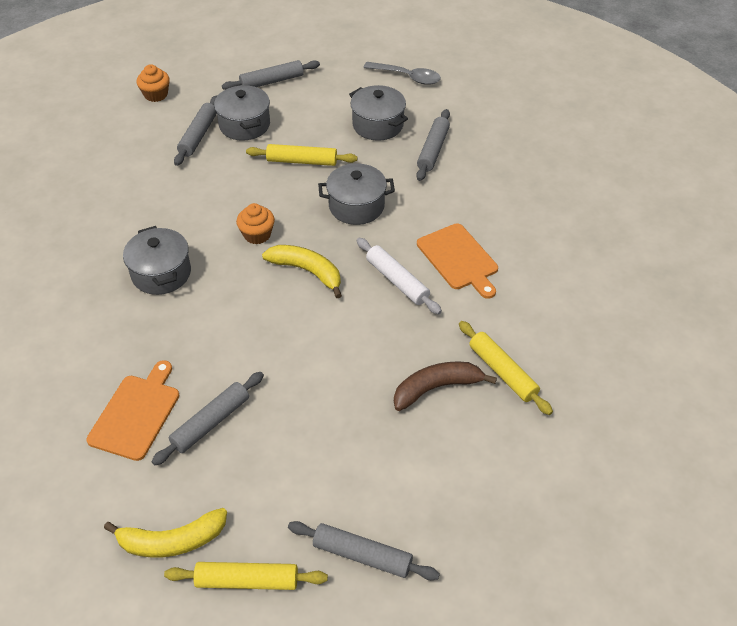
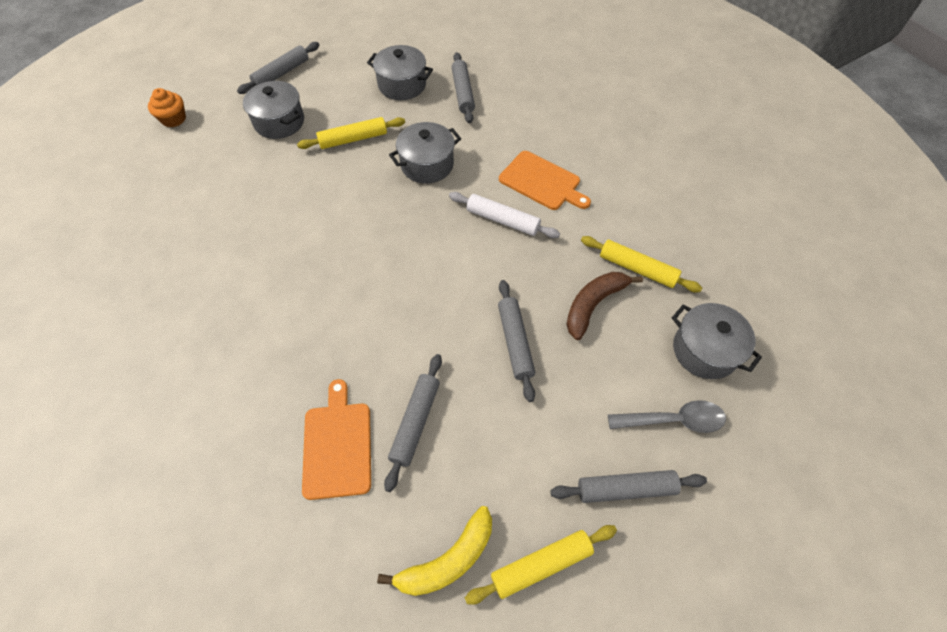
camera: 25 degrees left, 10 degrees up
grey pot [123,226,191,295] -> grey pot moved to [672,303,762,379]
grey rolling pin [174,95,217,166] -> grey rolling pin moved to [498,280,535,402]
orange cupcake [236,203,275,244] -> none
yellow banana [262,245,342,298] -> none
grey spoon [363,62,441,85] -> grey spoon moved to [608,400,726,433]

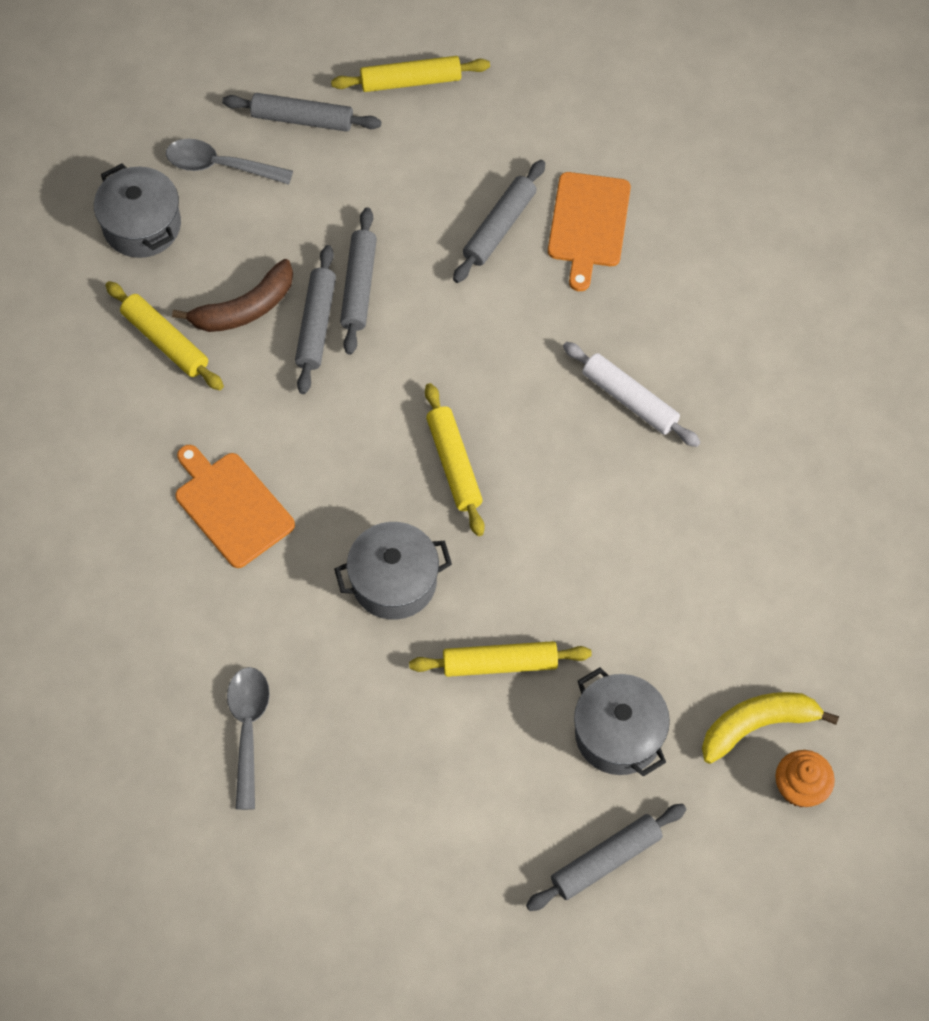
camera: 165 degrees left, 5 degrees up
grey pot [367,45,433,100] -> none
yellow banana [377,506,492,596] -> yellow banana moved to [702,692,839,764]
white rolling pin [449,192,560,238] -> white rolling pin moved to [563,342,700,447]
grey rolling pin [452,52,475,124] -> grey rolling pin moved to [295,245,336,394]
none -> grey spoon [227,667,270,810]
none -> yellow rolling pin [425,383,485,536]

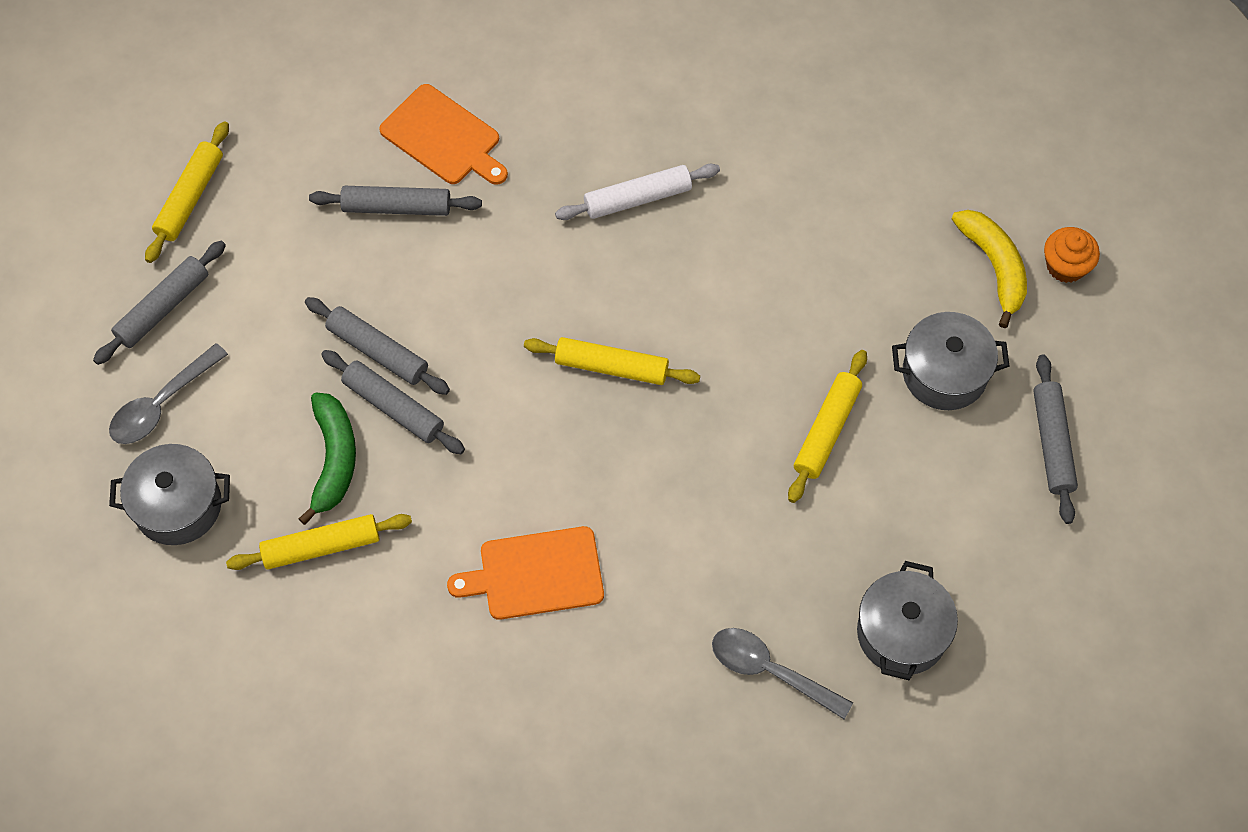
camera: 60 degrees left, 0 degrees up
brown banana [172,259,293,332] -> green banana [299,392,356,525]
grey pot [334,522,452,620] -> grey pot moved to [857,561,958,680]
grey rolling pin [453,160,545,283] -> grey rolling pin turned 60 degrees counterclockwise [309,186,482,216]
yellow banana [702,692,839,764] -> yellow banana turned 150 degrees clockwise [952,210,1027,328]

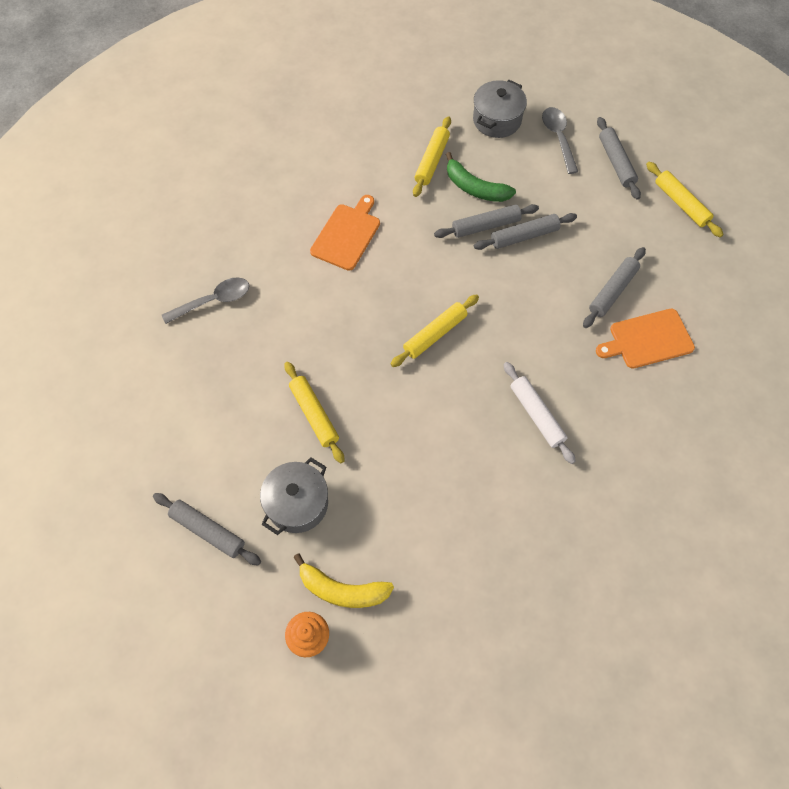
camera: 125 degrees right, 0 degrees up
white rolling pin [555,164,720,220] -> white rolling pin turned 45 degrees counterclockwise [503,362,576,464]
grey pot [857,561,958,680] -> none

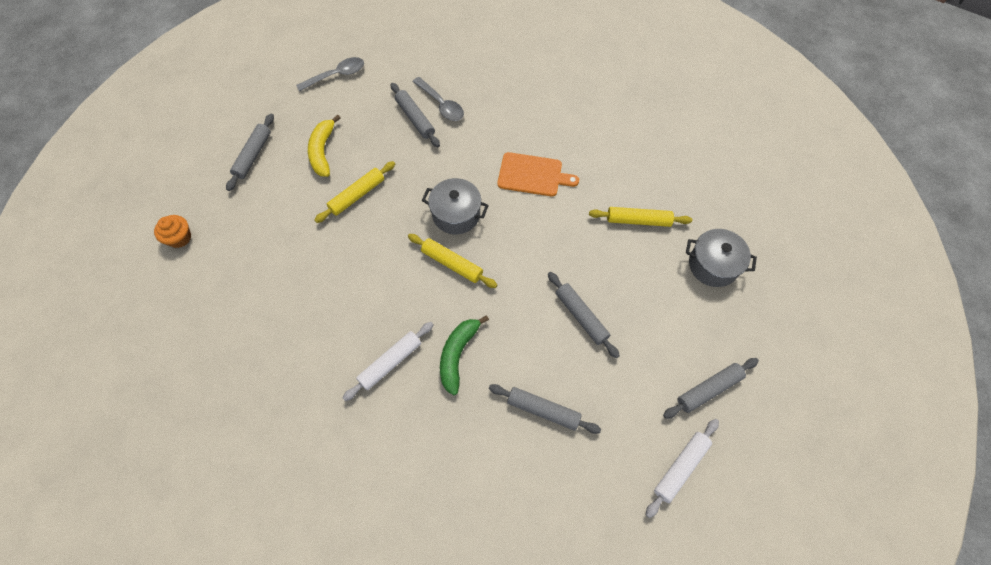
camera: 75 degrees right, 0 degrees up
grey pot [260,457,328,535] -> grey pot moved to [422,178,489,234]
yellow banana [293,553,394,608] -> yellow banana moved to [308,115,341,177]
grey rolling pin [434,204,539,238] -> grey rolling pin moved to [391,83,440,147]
green banana [446,152,516,202] -> green banana moved to [440,315,489,395]
grey spoon [542,107,578,174] -> grey spoon moved to [296,57,364,92]
orange cutting board [596,309,695,369] -> none
yellow rolling pin [646,162,724,237] -> white rolling pin [646,419,719,518]

